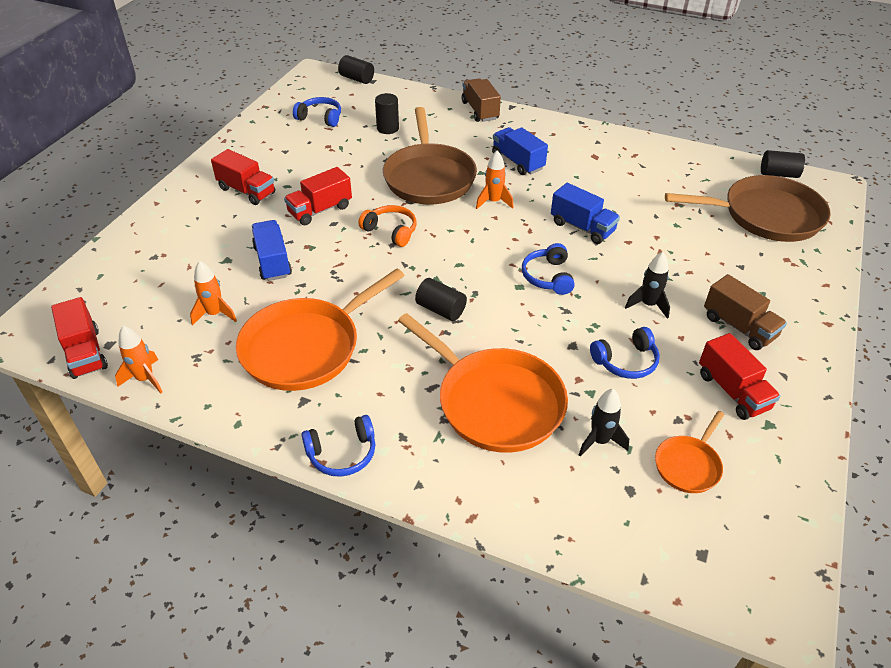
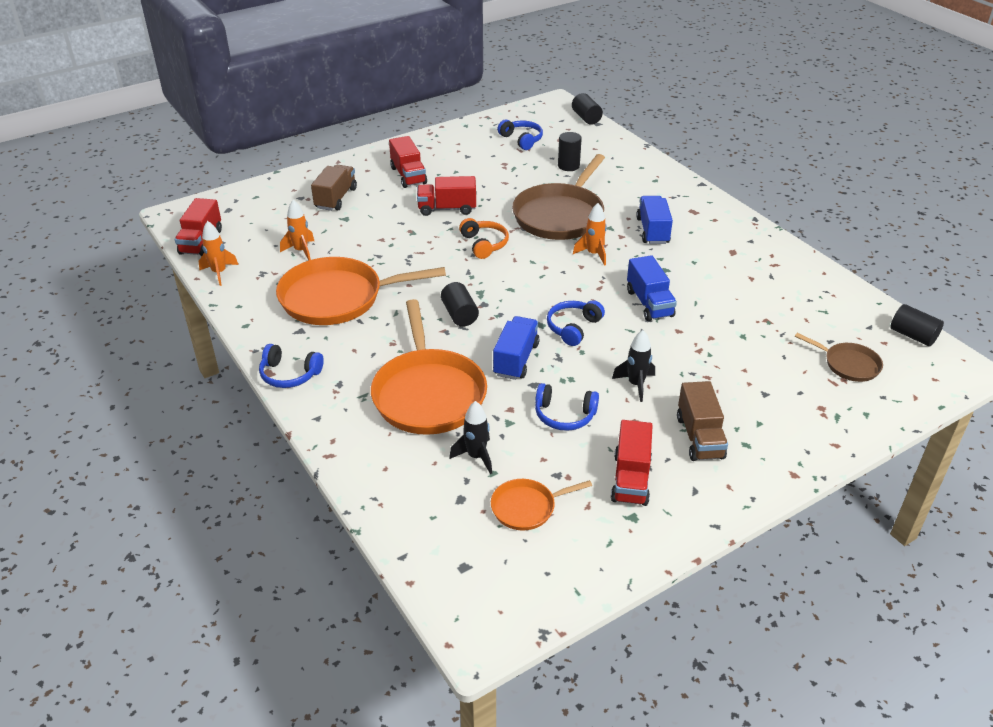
camera: 35 degrees right, 5 degrees down
blue truck [252,220,292,281] -> blue truck moved to [493,316,540,380]
brown truck [462,78,501,122] -> brown truck moved to [311,165,357,211]
brown pan [665,175,831,242] -> brown pan [795,333,883,382], size x0.49

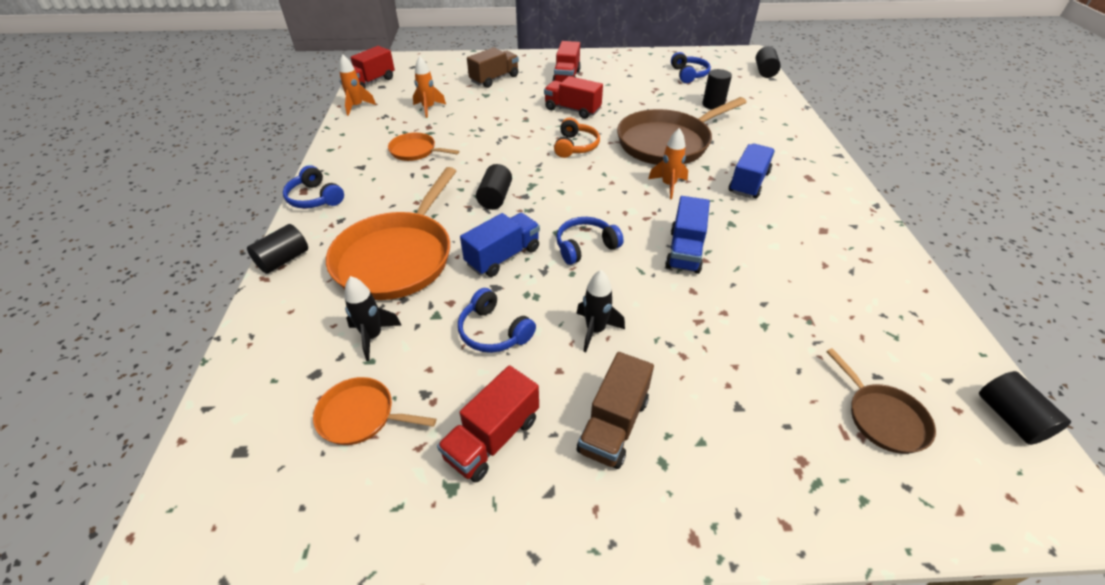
camera: 30 degrees right, 5 degrees up
orange pan [276,257,446,325] -> orange pan [388,133,459,161], size x0.49
none -> black cylinder [247,224,308,274]

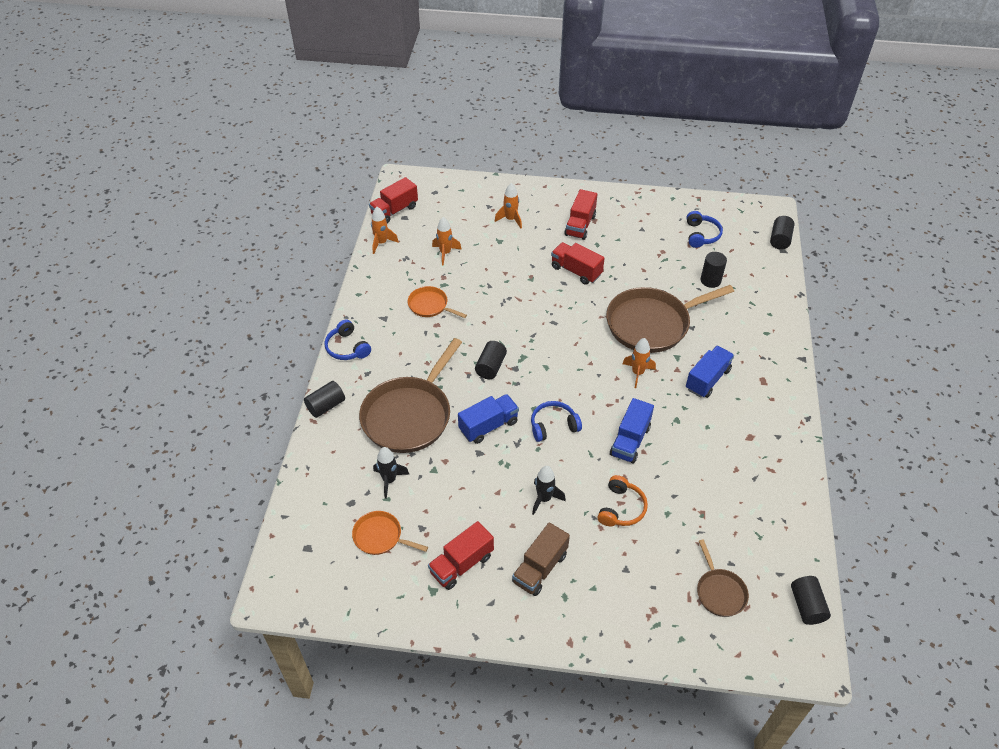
camera: 10 degrees right, 5 degrees up
orange pan [326,167,456,300] -> brown pan [359,338,462,453]
blue headphones [458,288,536,353] -> none
brown truck [467,48,519,88] -> orange rocket [495,183,522,228]
orange headphones [554,118,600,158] -> orange headphones moved to [598,475,648,526]

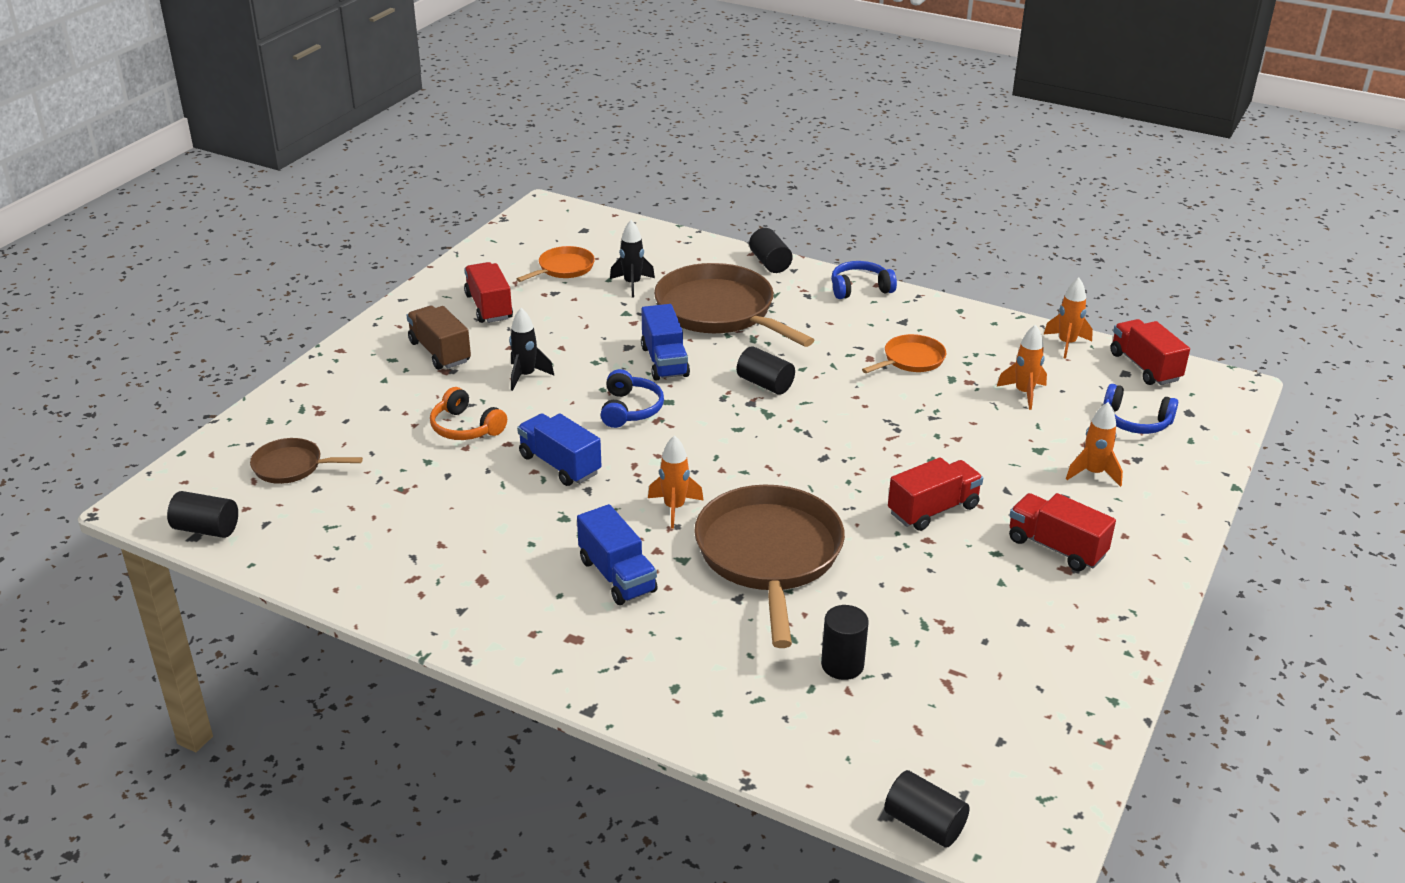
camera: 110 degrees right, 15 degrees down
blue headphones [687,211,723,248] -> blue headphones moved to [1103,384,1178,434]

